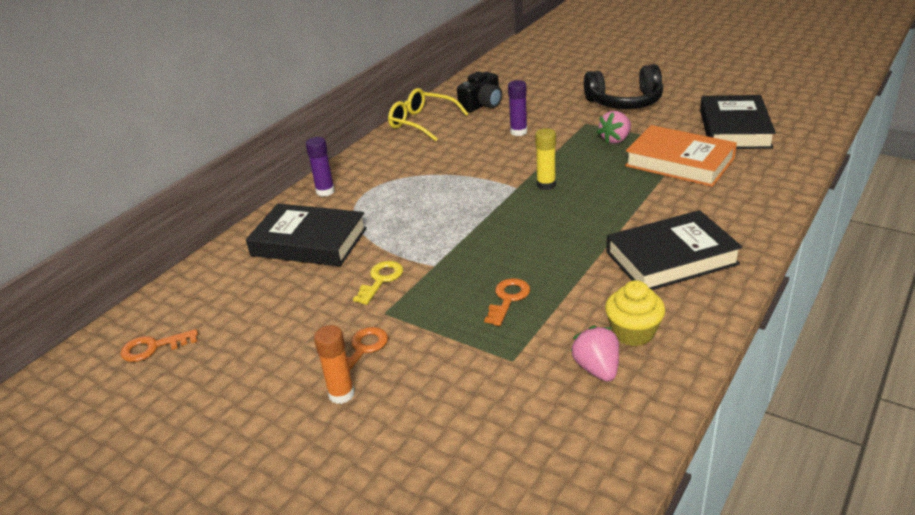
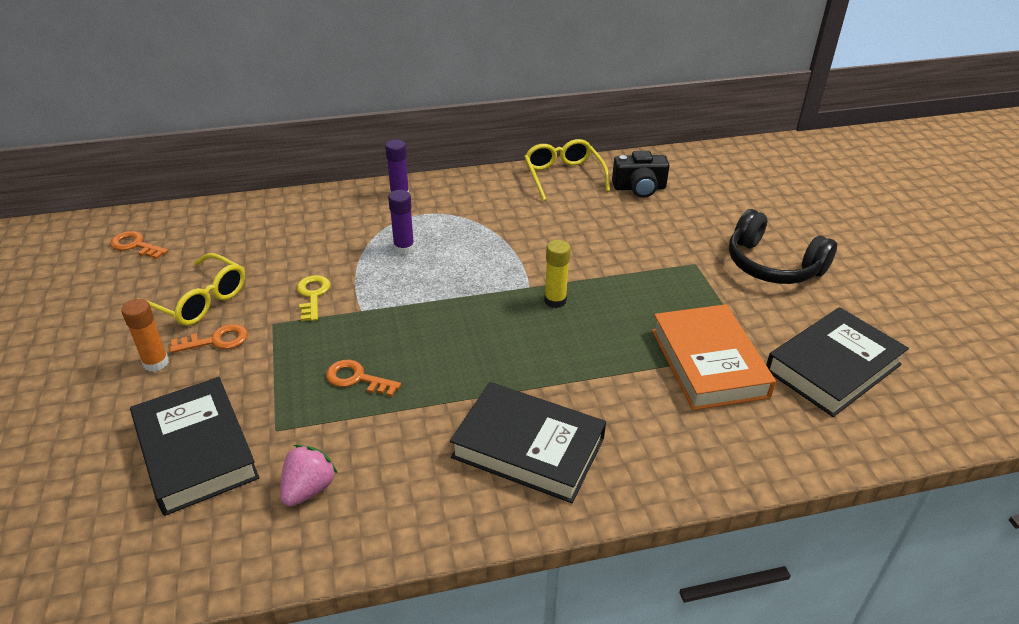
camera: 40 degrees right, 5 degrees up
black book [246,204,367,267] -> black book moved to [130,377,259,516]
yellow key [353,261,403,305] -> yellow key turned 75 degrees counterclockwise [297,275,330,321]
orange key [484,278,530,326] -> orange key turned 135 degrees counterclockwise [326,360,401,397]
purple glue stick [508,80,527,136] -> purple glue stick moved to [388,190,414,254]
pink strawberry [597,111,631,144] -> none
yellow cupcake [605,280,665,346] -> none
none -> yellow glasses [137,253,245,326]

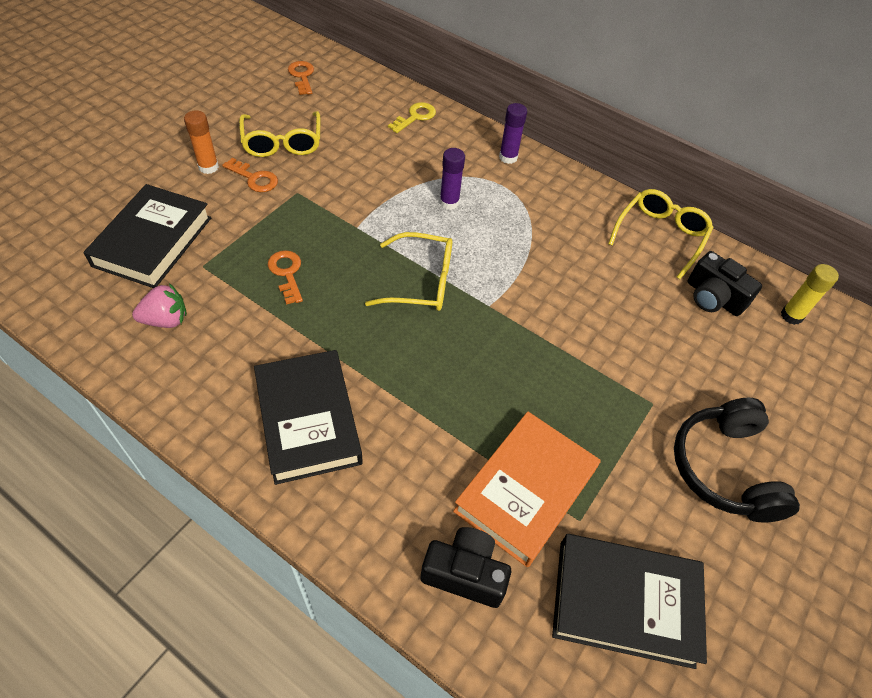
camera: 45 degrees right, 15 degrees up
yellow key [297,275,330,321] -> yellow key moved to [388,102,436,133]
yellow glue stick [544,240,571,308] -> yellow glue stick moved to [781,264,839,325]
none -> yellow glasses [365,232,452,311]
none -> black camera [420,527,511,608]

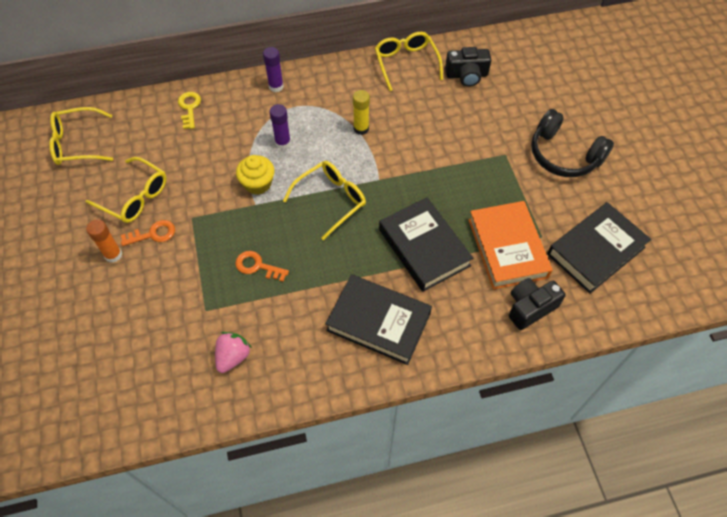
camera: 45 degrees left, 5 degrees up
black book [83,184,211,288] -> black book moved to [379,197,473,292]
orange key [288,61,314,95] -> yellow glasses [49,107,113,165]
yellow glue stick [781,264,839,325] -> yellow glue stick moved to [353,90,370,135]
none -> yellow cupcake [236,155,275,195]

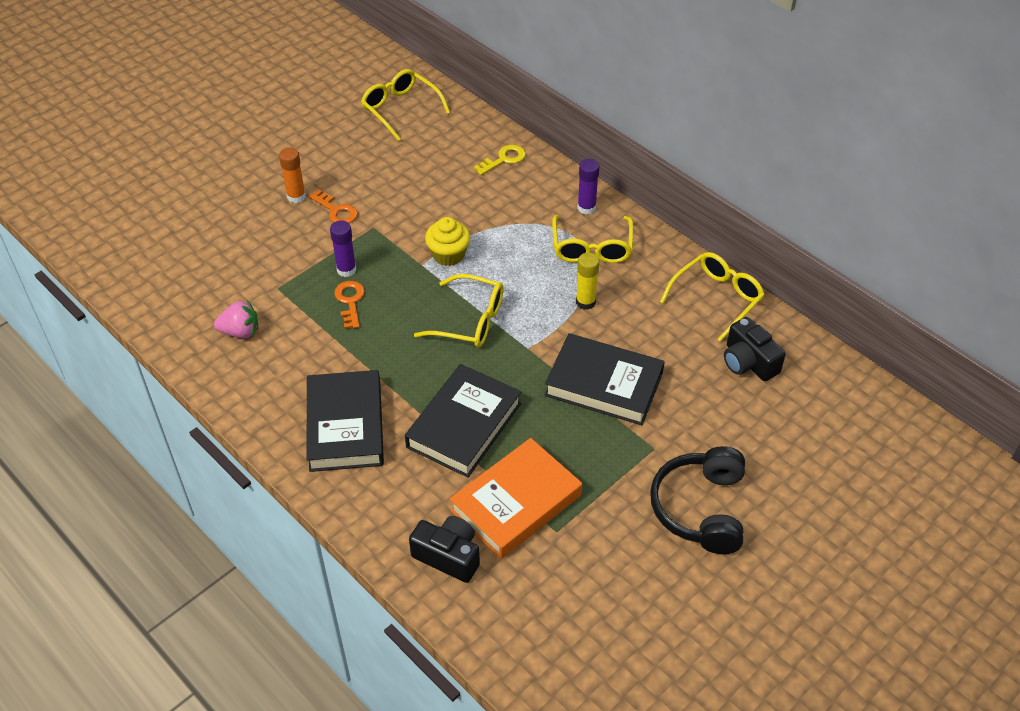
camera: 60 degrees right, 10 degrees down
yellow glasses [85,157,167,223] -> yellow glasses moved to [552,215,634,263]
purple glue stick [269,104,291,149] -> purple glue stick moved to [330,220,356,277]
black book [547,202,651,294] -> black book moved to [545,333,665,425]

